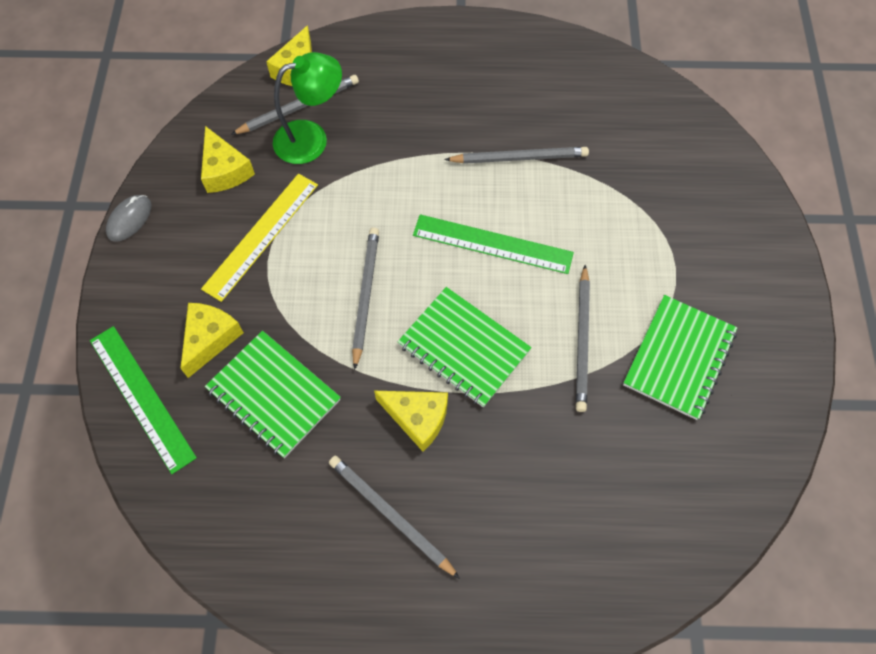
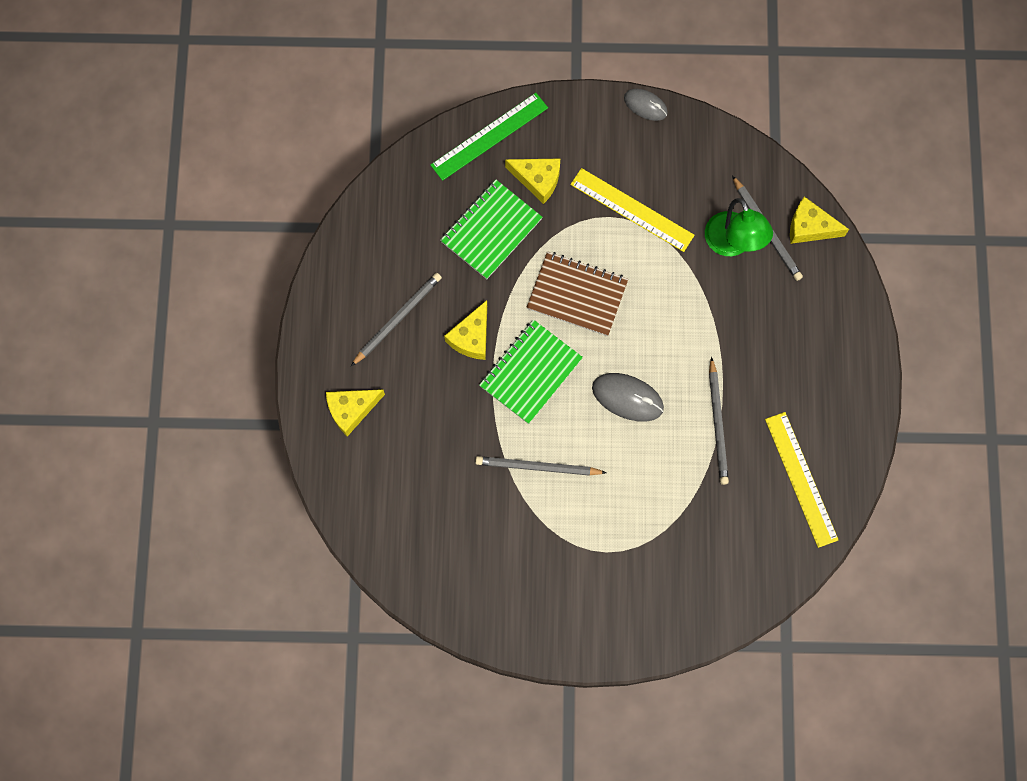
camera: 90 degrees right, 10 degrees up
yellow cheese [201,126,255,193] -> yellow cheese moved to [326,389,385,437]
grey pencil [352,227,379,370] -> brown notebook [527,252,628,336]
green ruler [413,214,574,274] -> grey mouse [592,373,664,422]
green notebook [623,295,737,420] -> none
none -> yellow ruler [765,412,839,548]

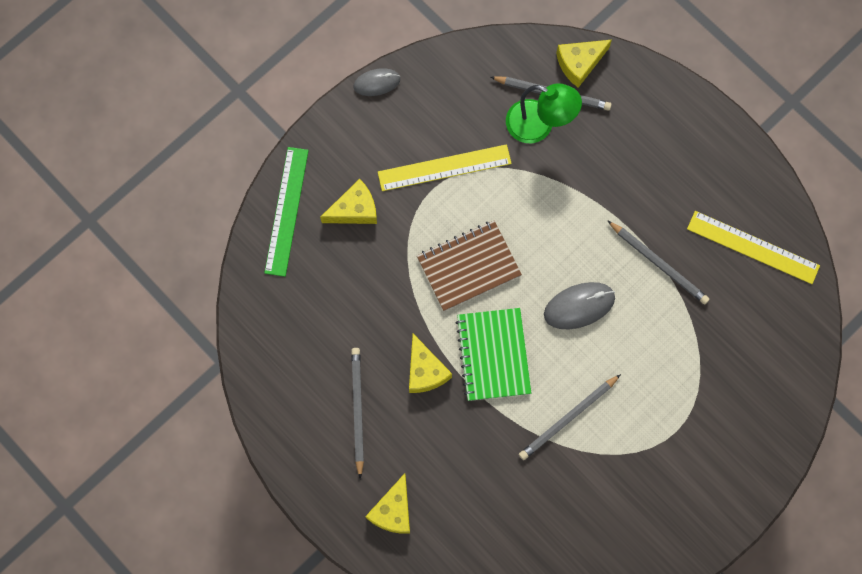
camera: 45 degrees left, 0 degrees up
green notebook [440,180,542,279] -> none

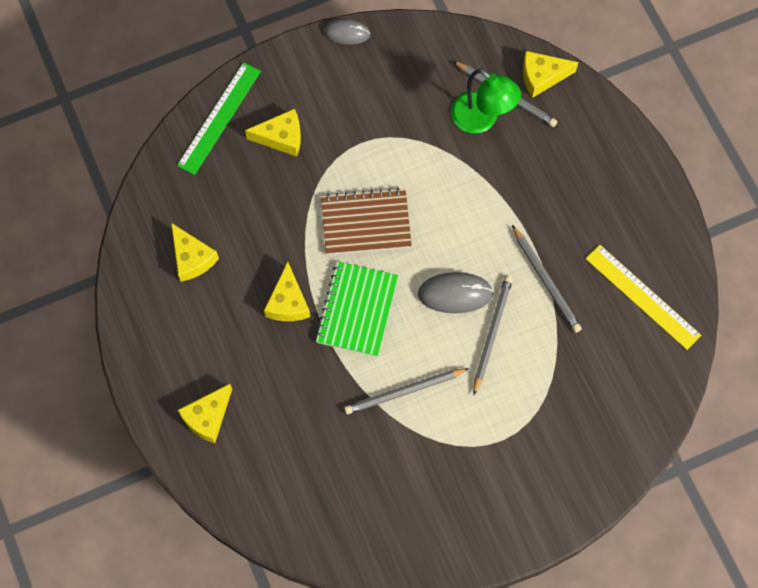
camera: 20 degrees right, 5 degrees down
grey pencil [351,348,364,479] -> grey pencil moved to [473,275,513,395]
yellow ruler [378,144,512,191] -> none
none -> yellow cheese [171,223,219,282]

